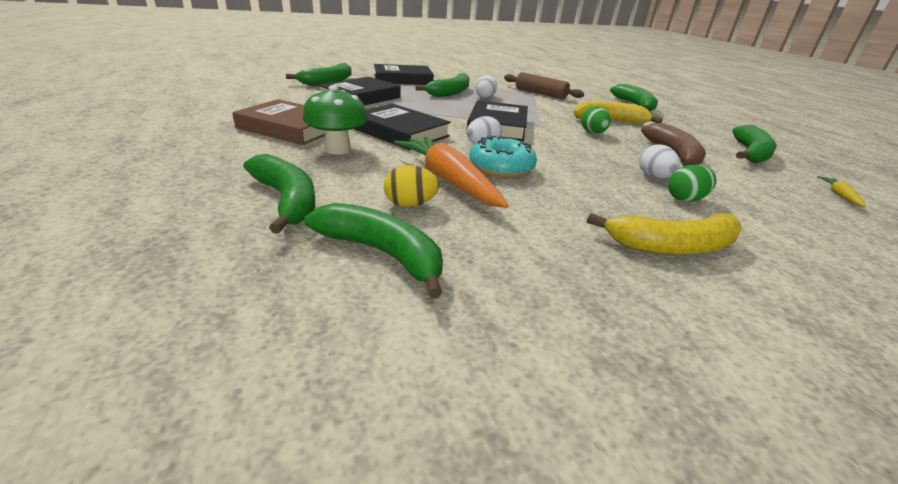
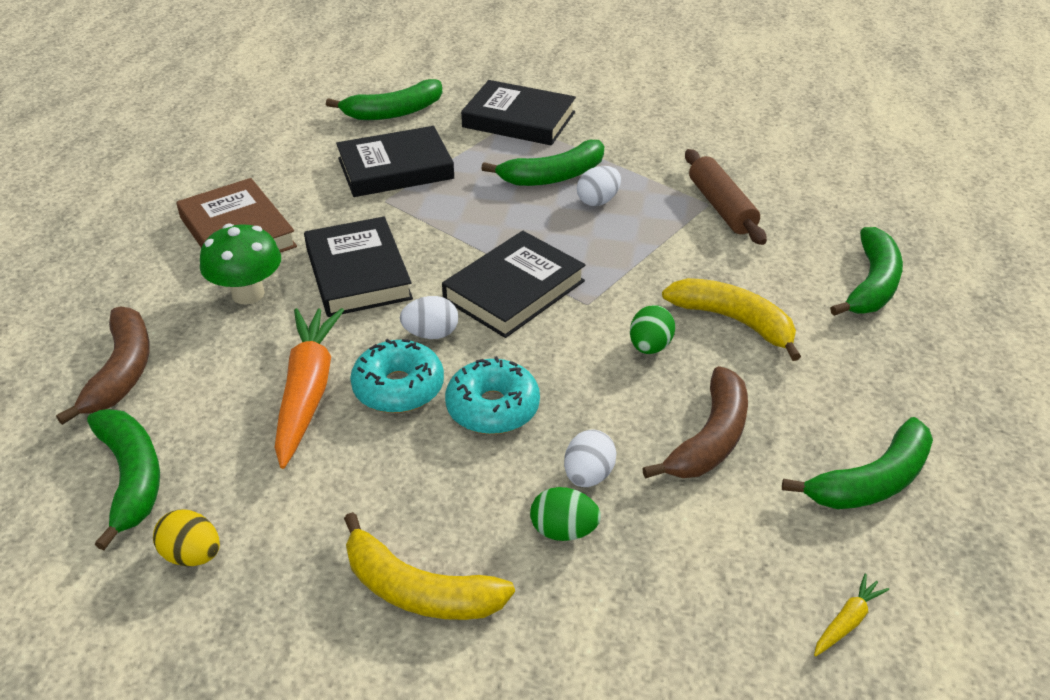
camera: 35 degrees right, 10 degrees up
green banana [243,154,315,234] -> brown banana [56,306,150,425]
yellow egg [384,165,439,207] -> yellow egg moved to [153,509,220,566]
none -> turquoise donut [445,356,540,434]

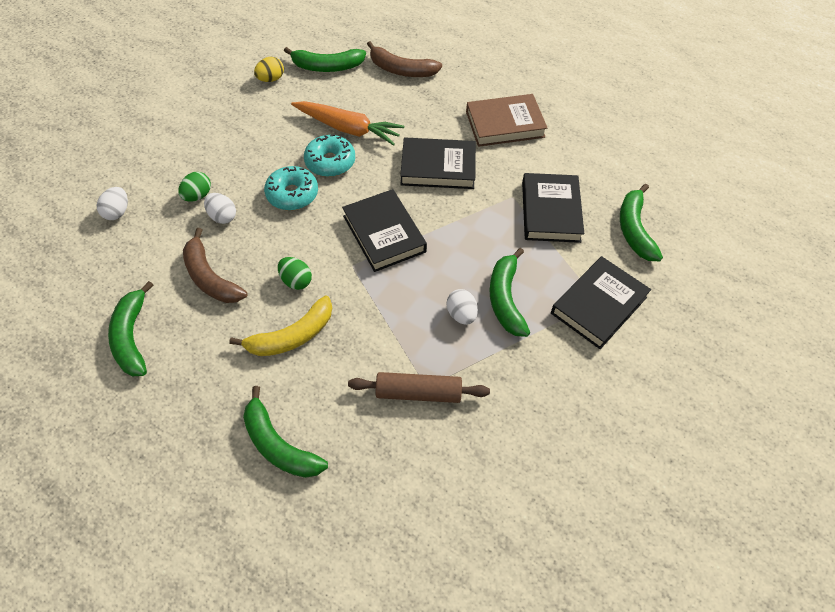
camera: 110 degrees right, 15 degrees up
green mushroom [200,223,281,305] -> none
yellow banana [344,512,515,620] -> none
white egg [400,296,458,339] -> white egg moved to [97,187,128,220]
yellow carrot [814,574,889,656] -> none

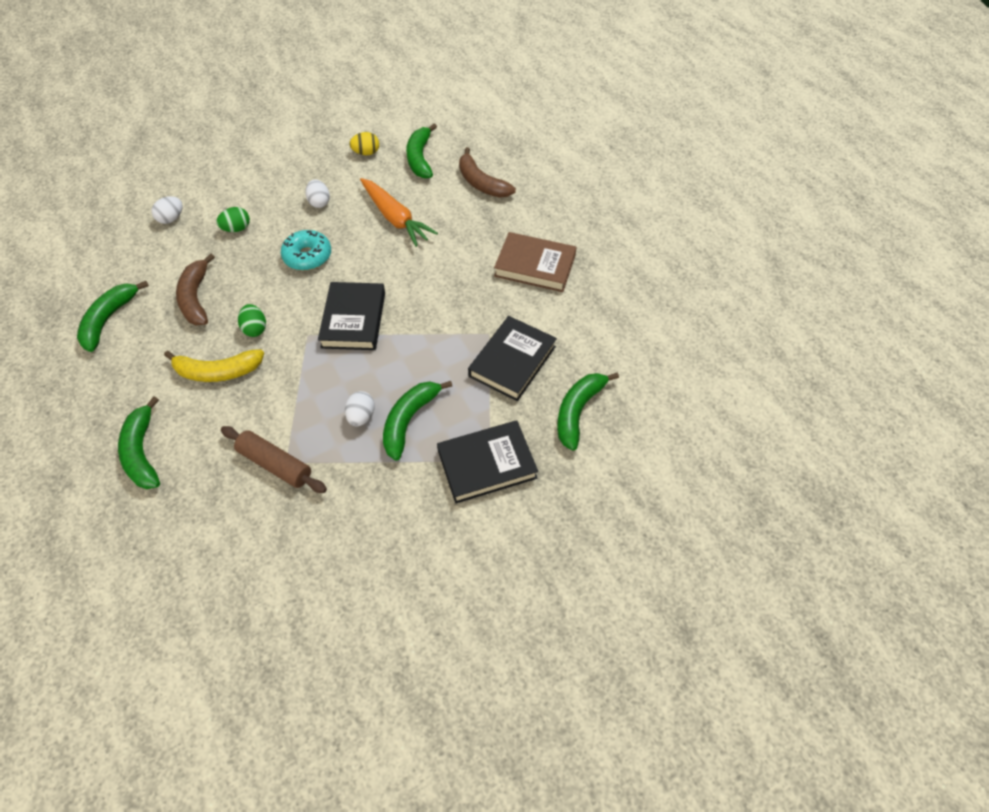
camera: 30 degrees right, 0 degrees up
white egg [204,193,236,224] -> white egg moved to [305,179,330,208]
green banana [284,47,366,72] -> green banana turned 60 degrees clockwise [406,124,437,179]
turquoise donut [304,134,355,177] -> none
black book [400,138,476,189] -> none

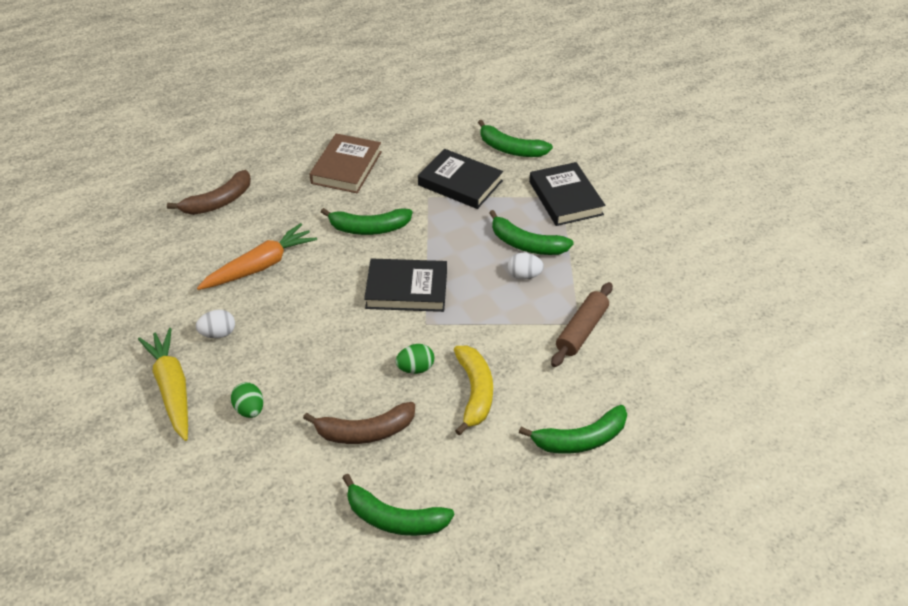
camera: 90 degrees left, 10 degrees down
white egg [151,196,183,224] -> none
turquoise donut [281,230,331,271] -> none
yellow egg [349,132,379,155] -> none
green banana [406,124,437,179] -> green banana moved to [321,208,413,235]
none -> yellow carrot [138,328,188,441]

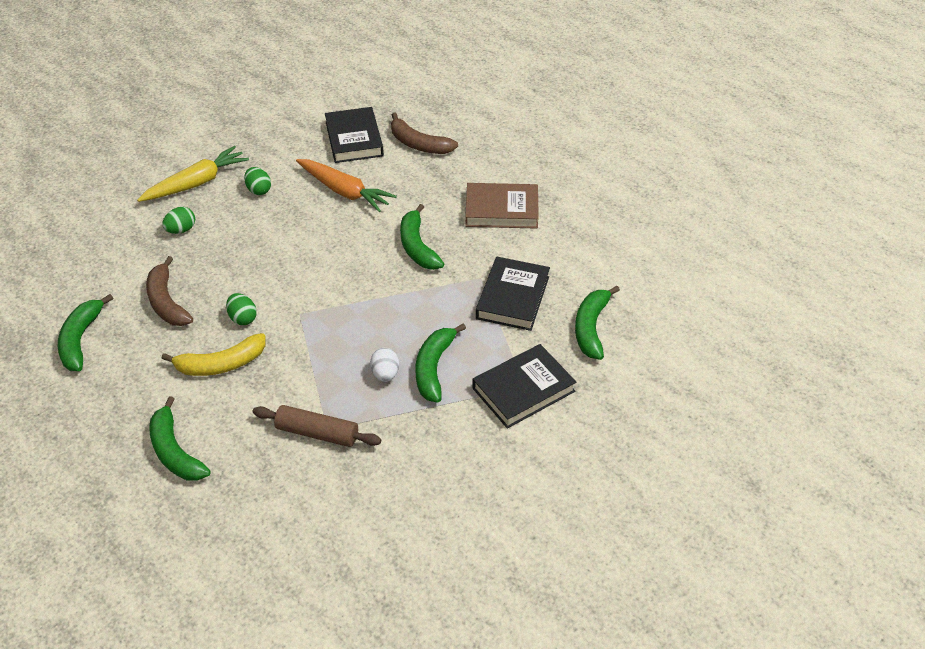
camera: 75 degrees right, 0 degrees up
white egg [196,310,235,338] -> green egg [244,167,271,195]
black book [364,259,447,312] -> black book moved to [325,107,384,163]

